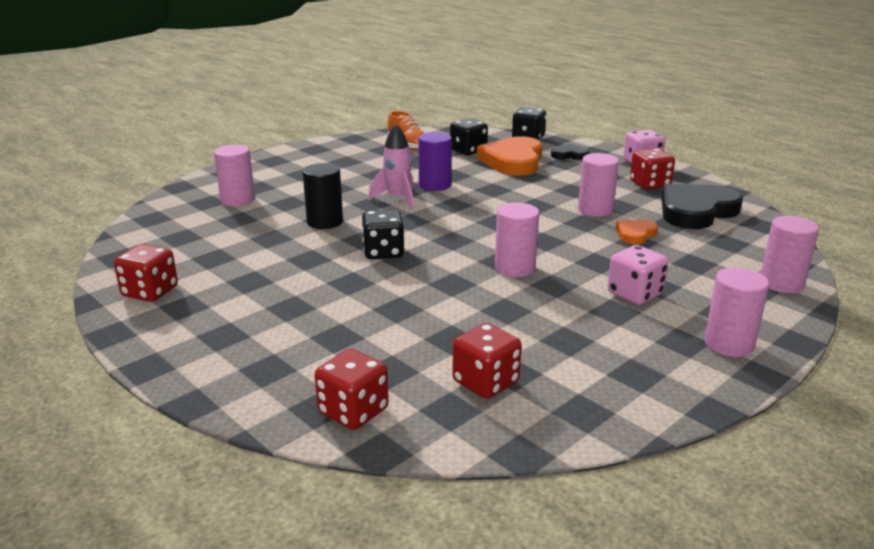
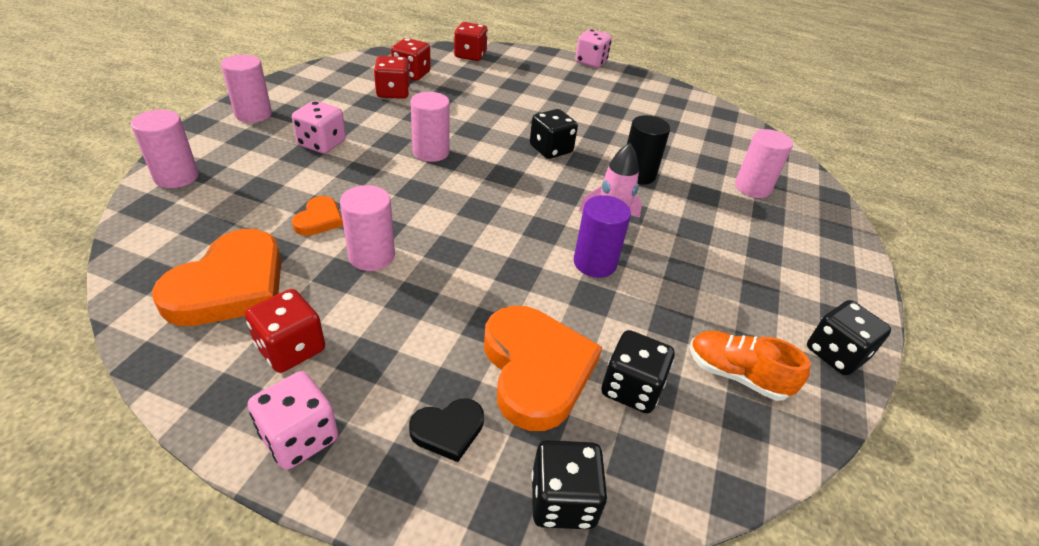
camera: 150 degrees right, 15 degrees up
red dice [114,244,178,302] -> red dice moved to [374,56,410,99]
black heart [662,184,743,229] -> orange heart [152,229,281,326]
none -> pink dice [575,29,612,68]
none -> black dice [807,300,891,375]

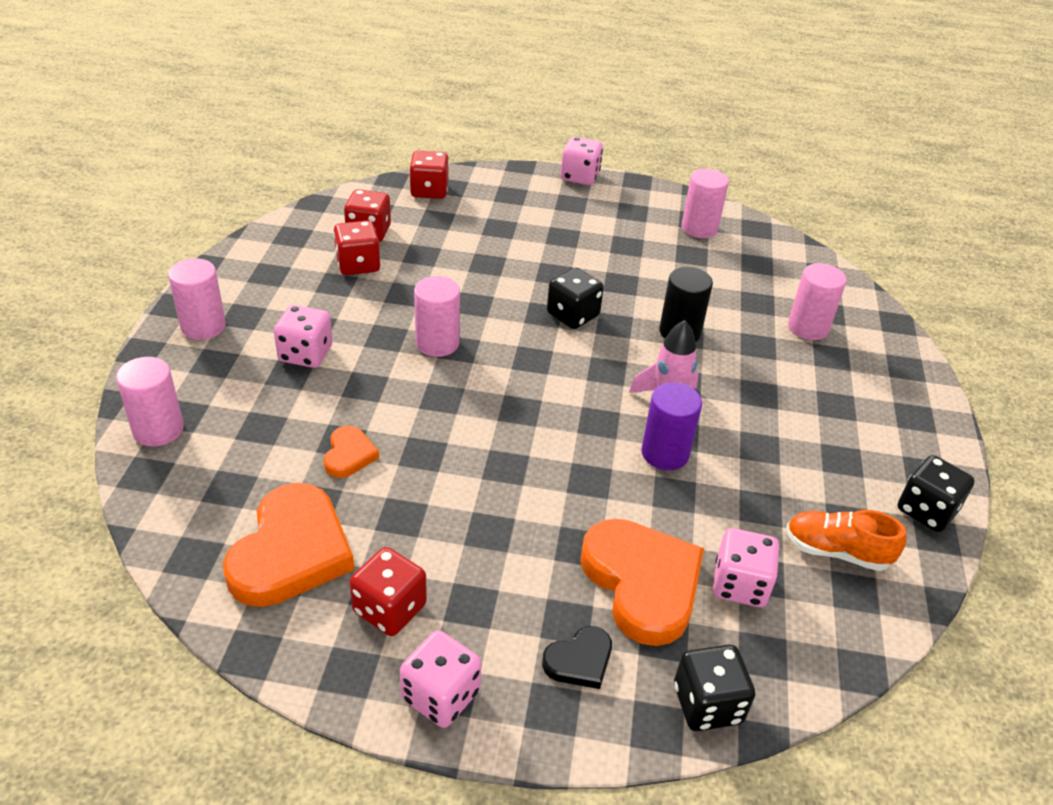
camera: 10 degrees left, 0 degrees up
pink cylinder [340,185,395,271] -> pink cylinder moved to [681,169,729,238]
black dice [602,330,675,414] -> pink dice [713,528,780,607]

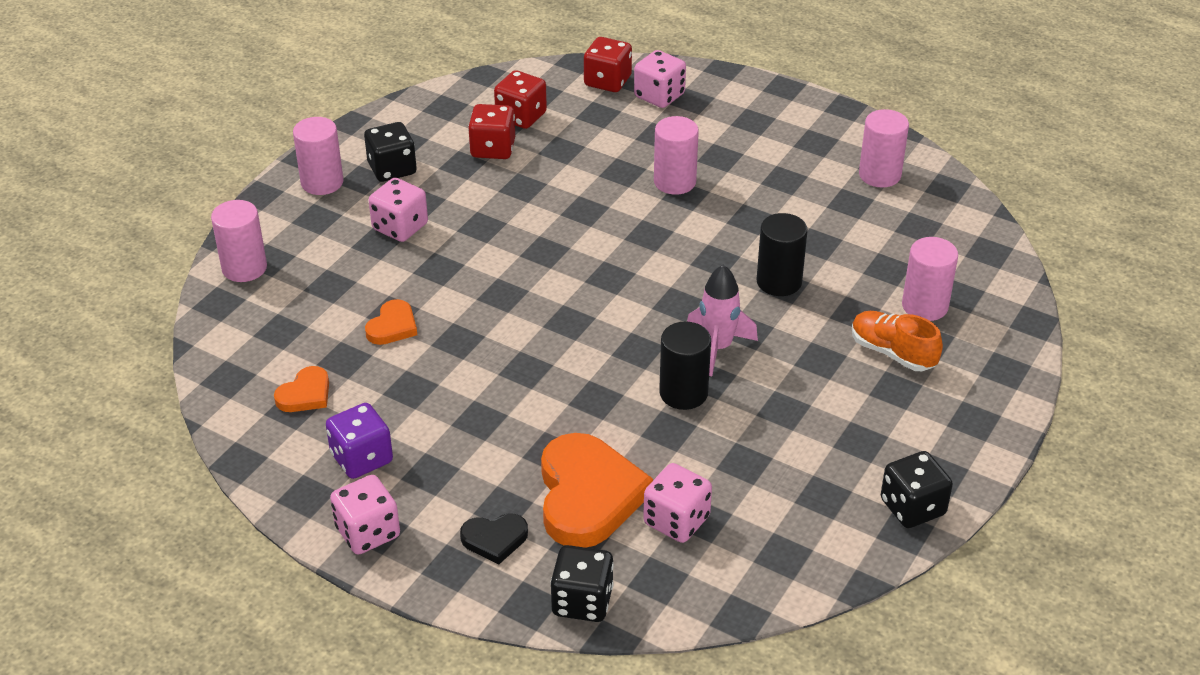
camera: 25 degrees right, 0 degrees up
orange heart [223,483,355,607] -> orange heart [274,366,329,412], size x0.49
red dice [349,547,427,636] -> purple dice [326,403,393,479]
pink cylinder [414,276,460,357] -> pink cylinder moved to [654,116,699,195]
black dice [547,268,604,329] -> black dice moved to [364,122,417,182]
pink dice [561,137,603,185] -> pink dice moved to [634,50,686,108]
purple cylinder [641,382,702,470] -> black cylinder [659,322,711,410]
orange shoe [786,510,906,571] -> orange shoe moved to [852,311,943,371]

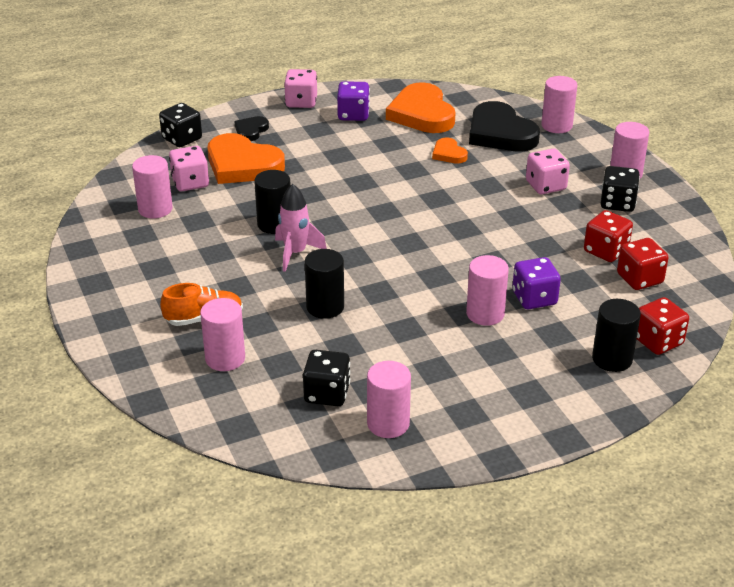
camera: 125 degrees right, 5 degrees down
orange heart [274,366,329,412] -> orange heart [386,82,456,133], size x2.04
pink dice [634,50,686,108] -> black cylinder [592,299,641,372]
black dice [881,451,953,528] -> black dice moved to [303,350,350,406]
none -> pink cylinder [132,155,173,219]
none -> black heart [469,101,540,151]
none -> purple dice [512,257,561,309]

